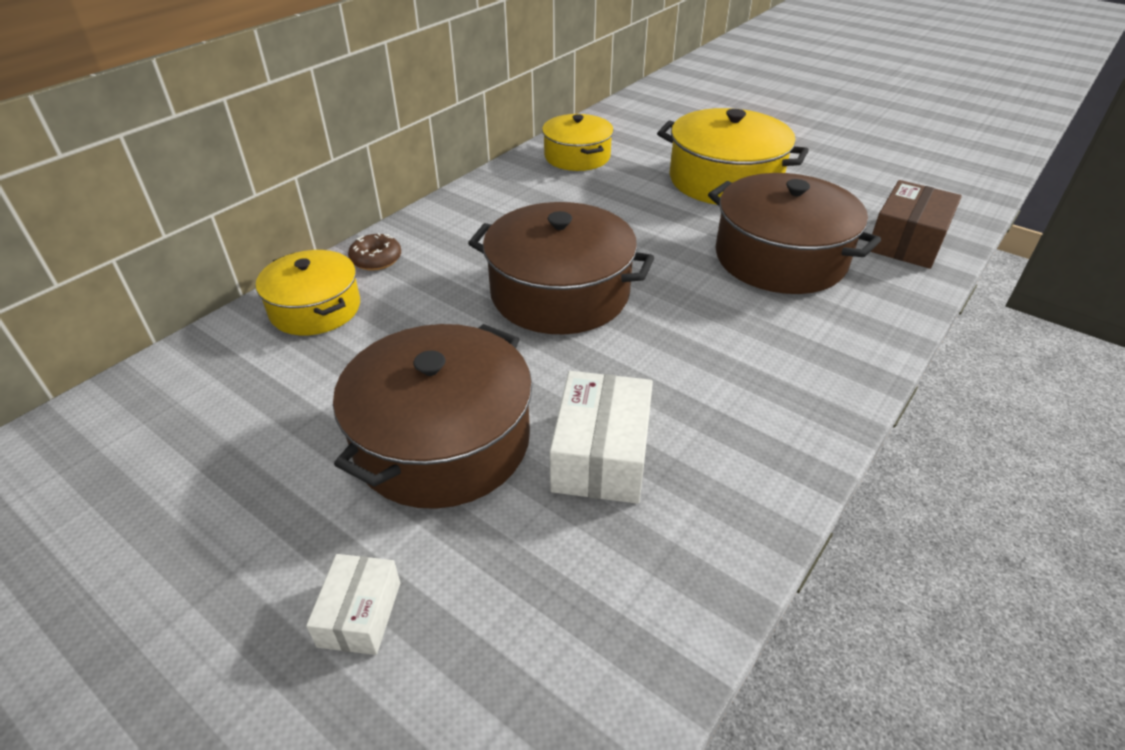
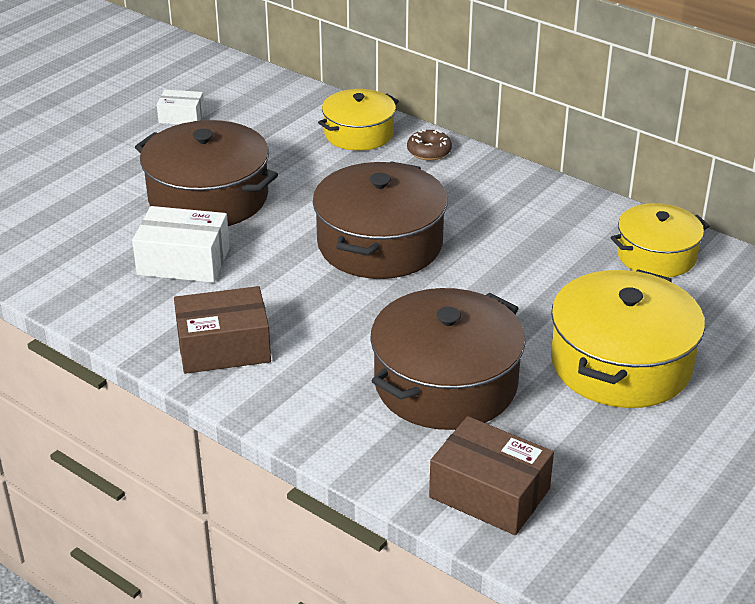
camera: 90 degrees right, 5 degrees down
white box [306,554,400,655] -> white box moved to [157,90,205,125]
none -> brown box [174,286,271,374]

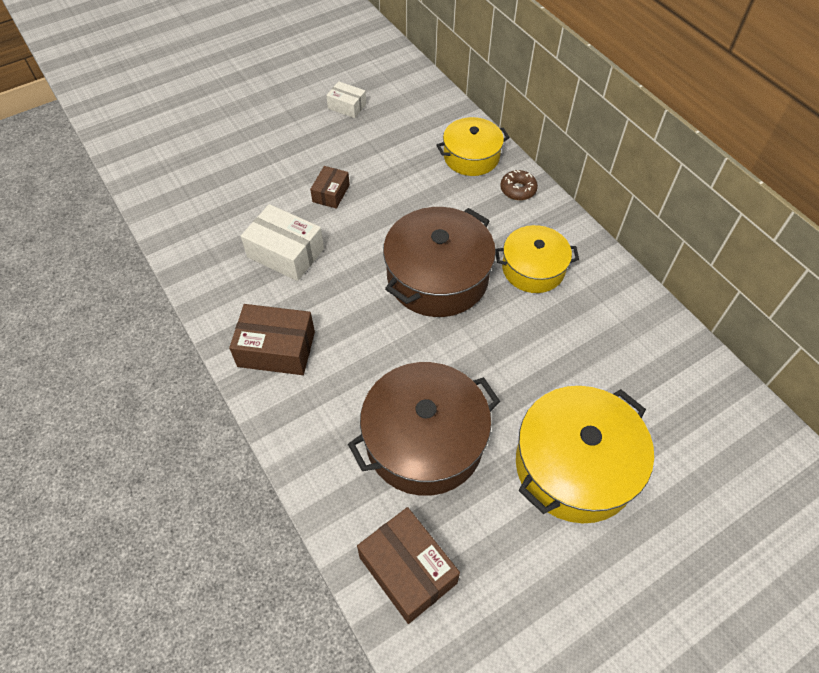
camera: 20 degrees right, 20 degrees up
brown pot [135,120,278,226] -> brown box [310,166,350,209]
yellow pot [611,203,709,277] -> yellow pot moved to [495,225,579,293]

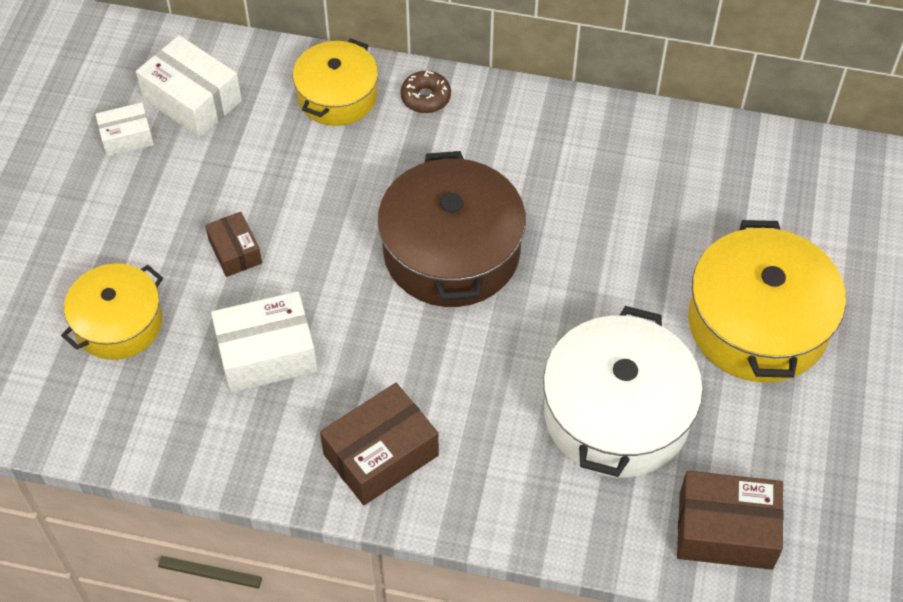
camera: 45 degrees left, 0 degrees up
brown pot [348,362,500,496] -> white pot [543,306,703,478]
yellow pot [495,225,579,293] -> yellow pot moved to [61,263,163,360]
none -> white box [136,35,242,138]

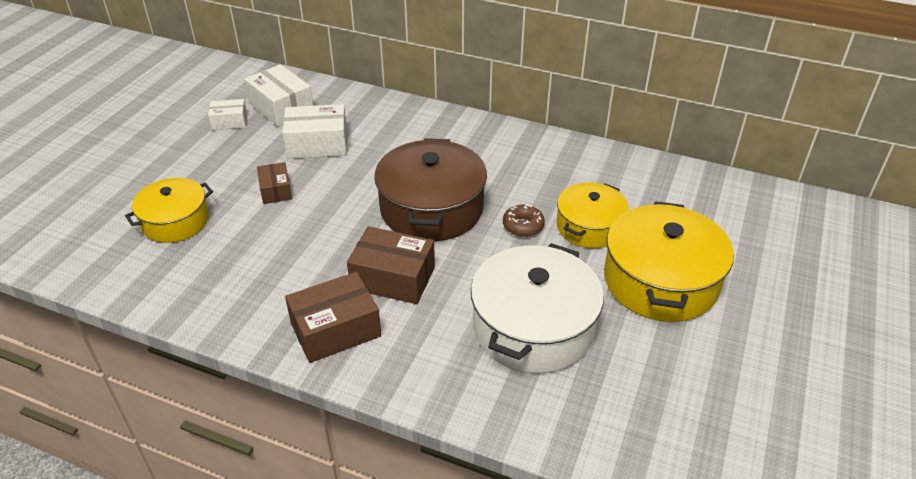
camera: 10 degrees right, 15 degrees down
white box [211,291,318,393] -> white box moved to [282,104,347,159]
yellow pot [293,38,378,126] -> yellow pot moved to [557,182,629,248]
brown donut [401,70,451,113] -> brown donut moved to [503,204,545,237]
brown box [677,471,784,570] -> brown box moved to [347,226,435,304]

